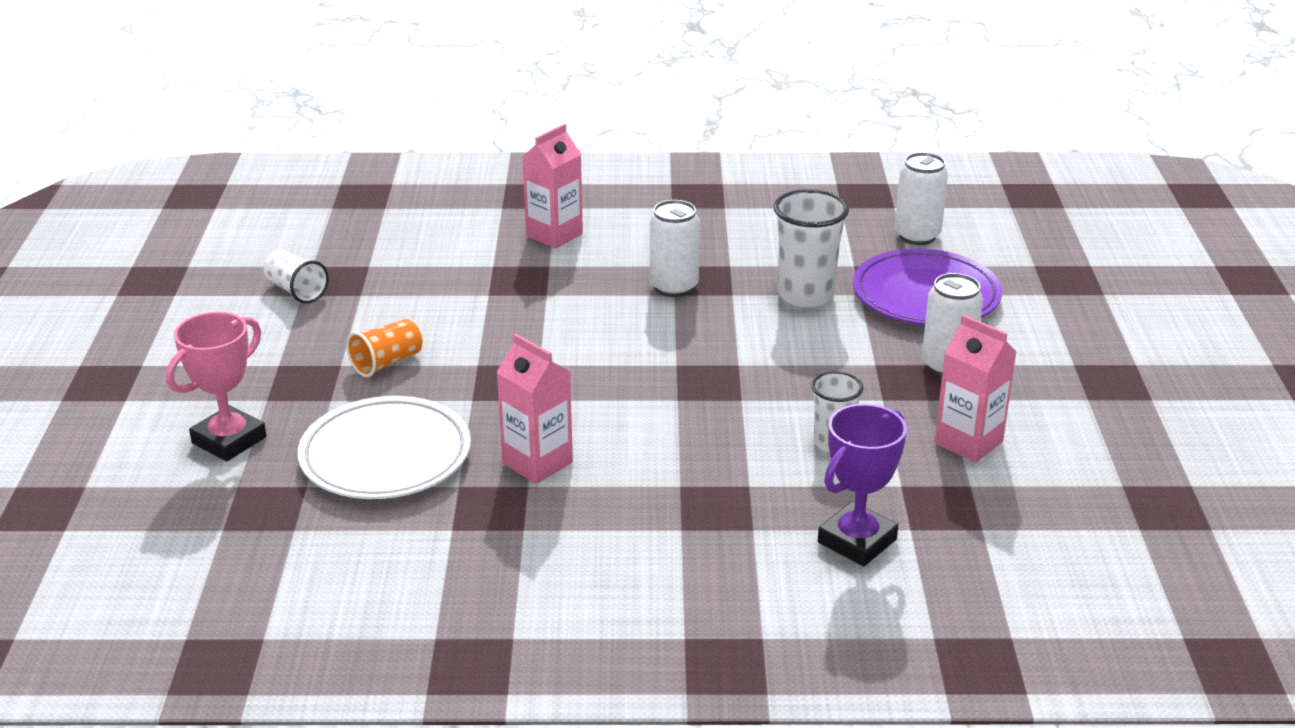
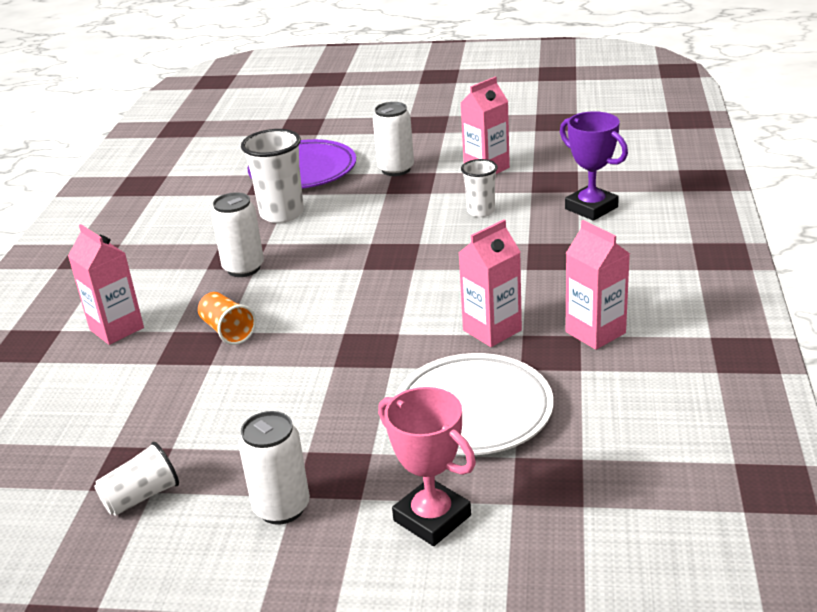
camera: 80 degrees left, 0 degrees up
orange cup [346,319,422,377] -> orange cup moved to [198,292,256,345]
white can [895,152,948,245] -> white can moved to [239,411,310,525]
none -> pink carton [566,220,630,350]

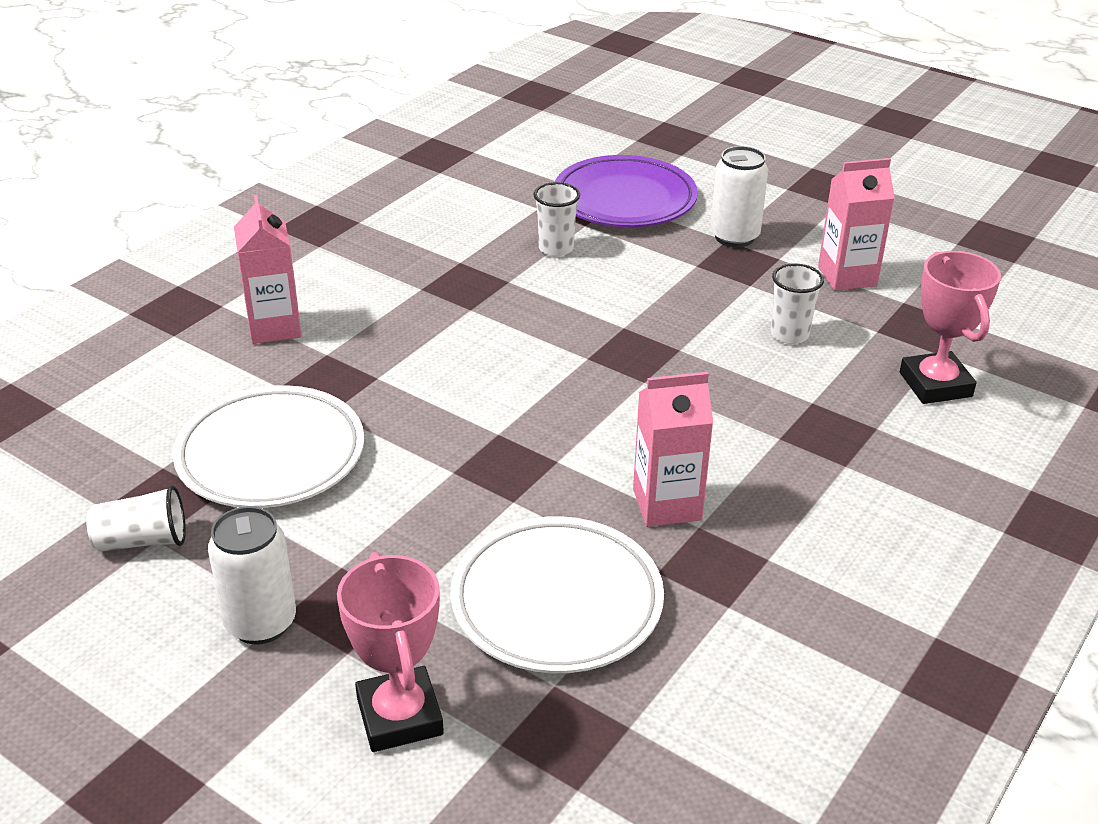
camera: 25 degrees right, 5 degrees up
orange cup [198,292,256,345] -> none
white can [211,192,264,277] -> none
white cup [241,129,304,223] -> white cup [534,182,580,257], size x0.61
purple trophy [560,111,628,221] -> pink trophy [900,251,1001,404]
pink carton [566,220,630,350] -> none
none -> white plate [173,385,364,508]

